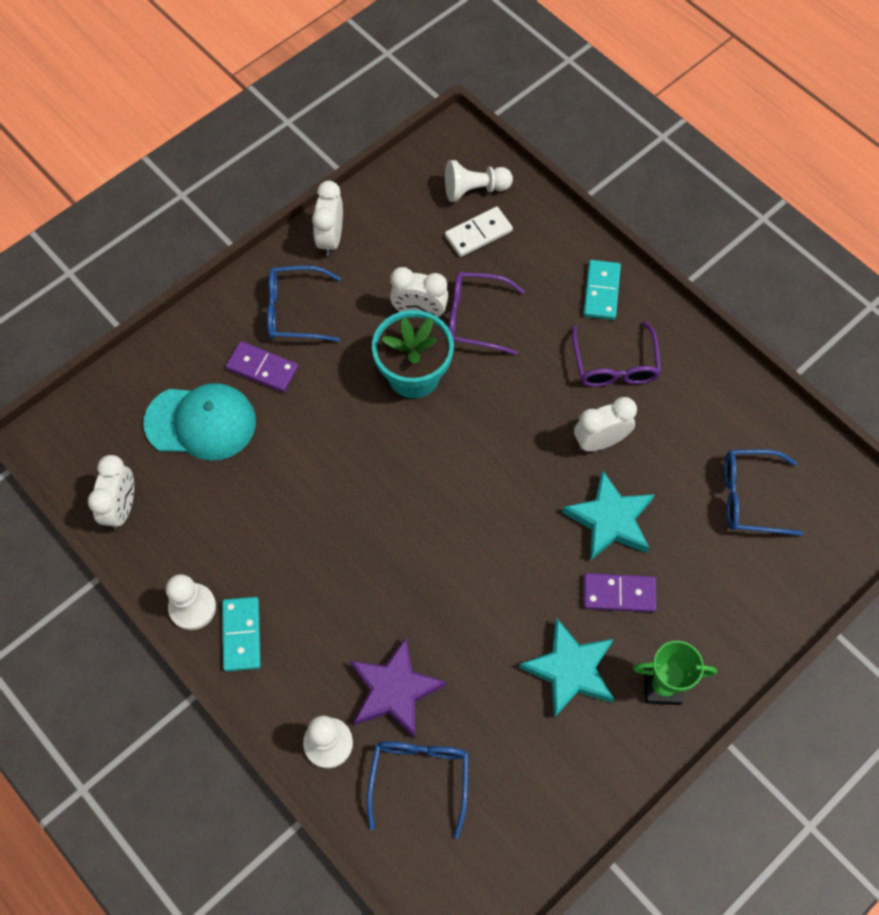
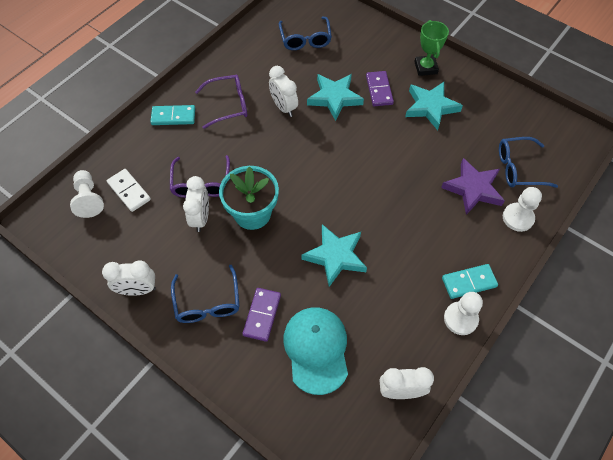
camera: 100 degrees left, 5 degrees down
none -> turquoise star [302,224,367,287]

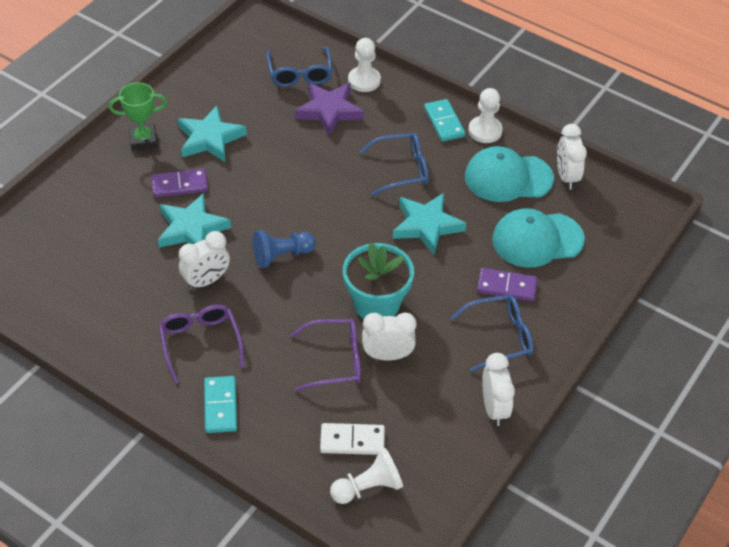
camera: 95 degrees left, 10 degrees down
white domino [107,169,151,212] -> white domino turned 45 degrees clockwise [320,423,385,455]
blue glasses [279,17,332,50] -> blue glasses moved to [359,133,429,196]
none -> blue pawn [253,230,316,268]
none -> turquoise cap [465,146,554,202]

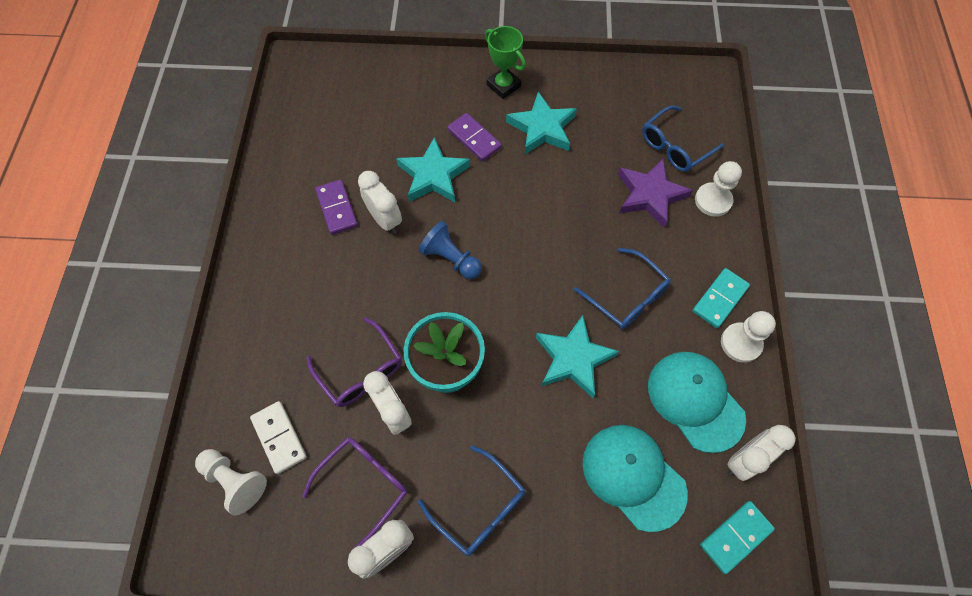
camera: 60 degrees right, 15 degrees up
purple glasses [159,304,244,383] -> purple glasses moved to [302,437,407,547]
white clock [179,231,230,290] -> white clock turned 150 degrees counterclockwise [358,171,402,234]
turquoise domino [204,376,237,433] -> turquoise domino moved to [700,501,775,574]
purple domino [477,268,538,301] -> purple domino moved to [315,180,358,235]

